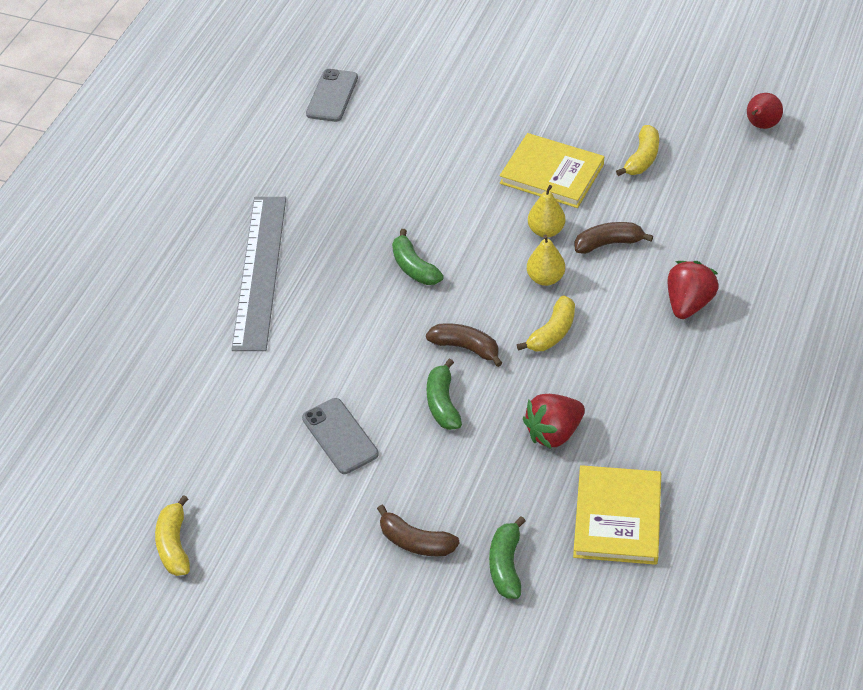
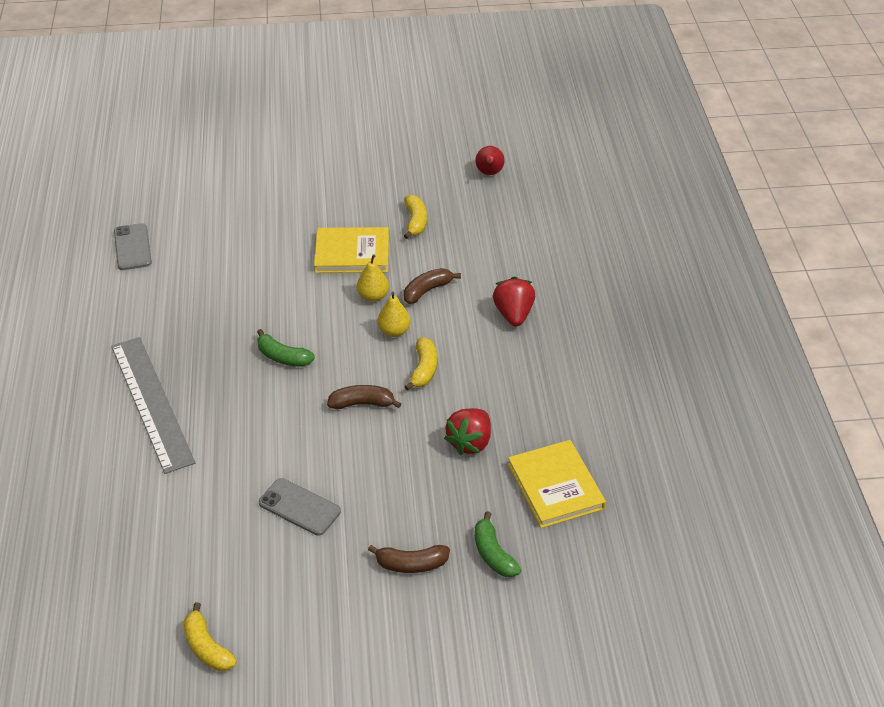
camera: 30 degrees left, 5 degrees down
green banana [427,358,462,430] -> none

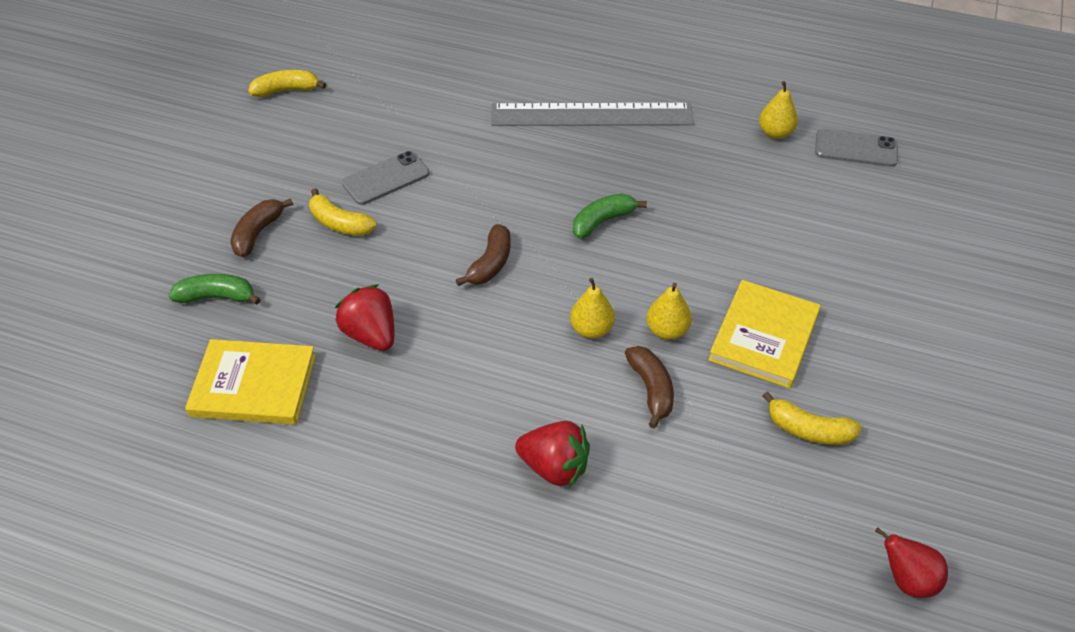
camera: 115 degrees right, 5 degrees up
yellow banana [404,337,437,391] -> yellow banana moved to [309,188,376,236]
none -> yellow pear [759,81,798,139]

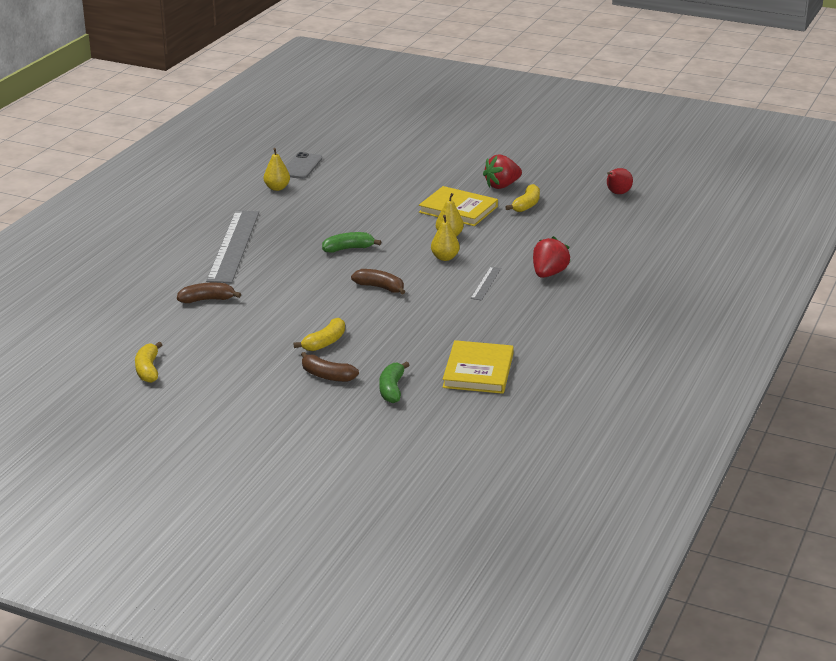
camera: 85 degrees left, 20 degrees down
red strawberry [335,284,394,351] -> red strawberry moved to [483,154,522,189]
grey phone [342,151,430,205] -> none
green banana [573,194,647,239] -> green banana turned 105 degrees clockwise [322,232,381,253]
brown banana [625,346,674,428] -> brown banana moved to [177,283,241,303]
none -> grey ruler [471,267,501,301]

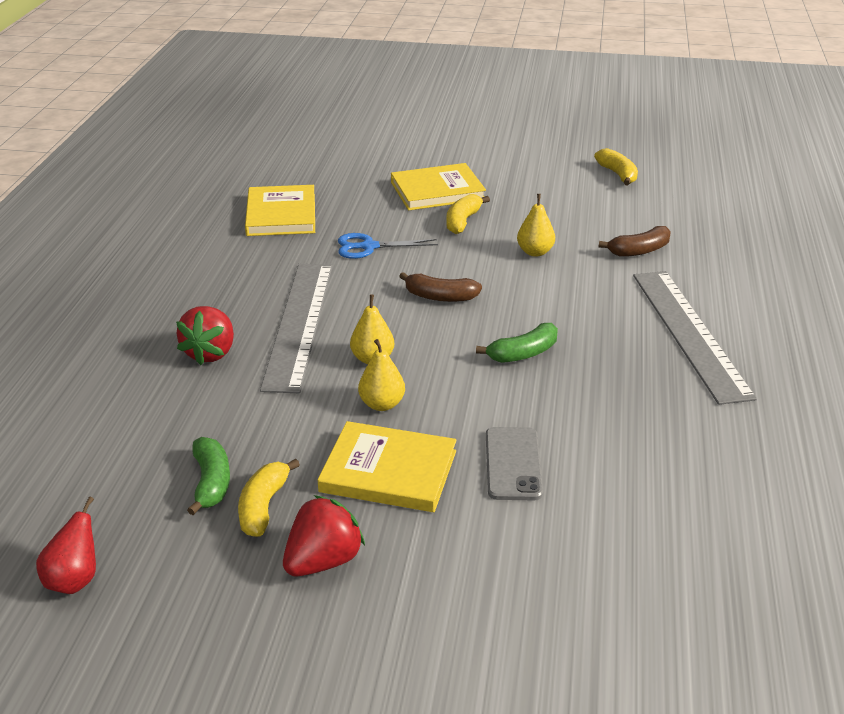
camera: 165 degrees right, 5 degrees up
yellow pear [264,148,290,191] -> yellow pear moved to [517,194,555,257]
grey phone [286,152,322,179] -> grey phone moved to [486,427,543,500]
brown banana [301,352,359,382] -> yellow book [391,163,486,210]
green banana [379,361,409,403] -> green banana moved to [187,437,230,515]
grey ruler [471,267,501,301] -> grey ruler [260,264,333,393], size x2.30
none -> blue scissors [338,233,438,259]

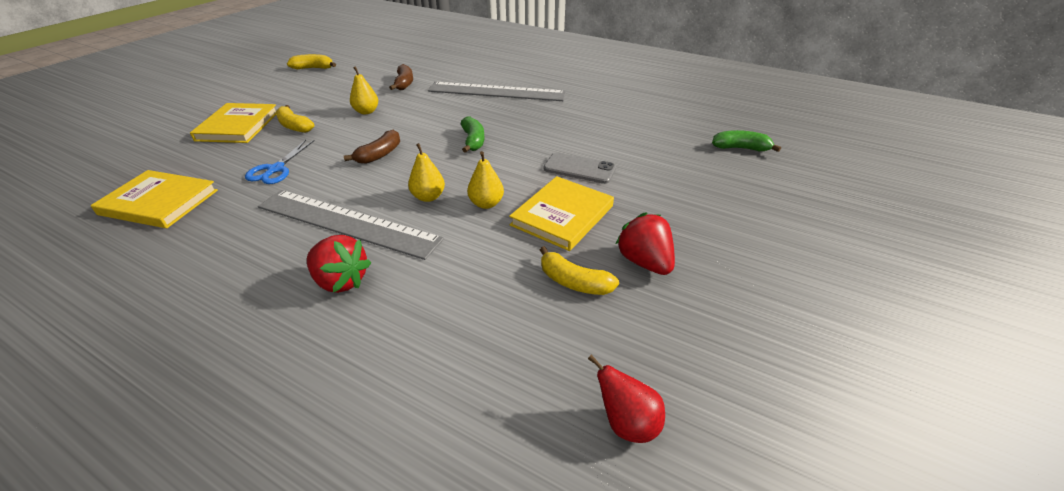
camera: 70 degrees left, 5 degrees up
green banana [187,437,230,515] -> green banana moved to [712,130,781,152]

